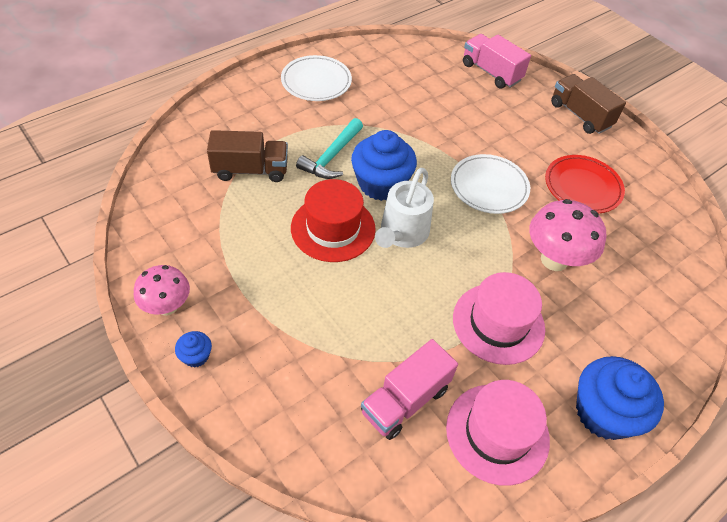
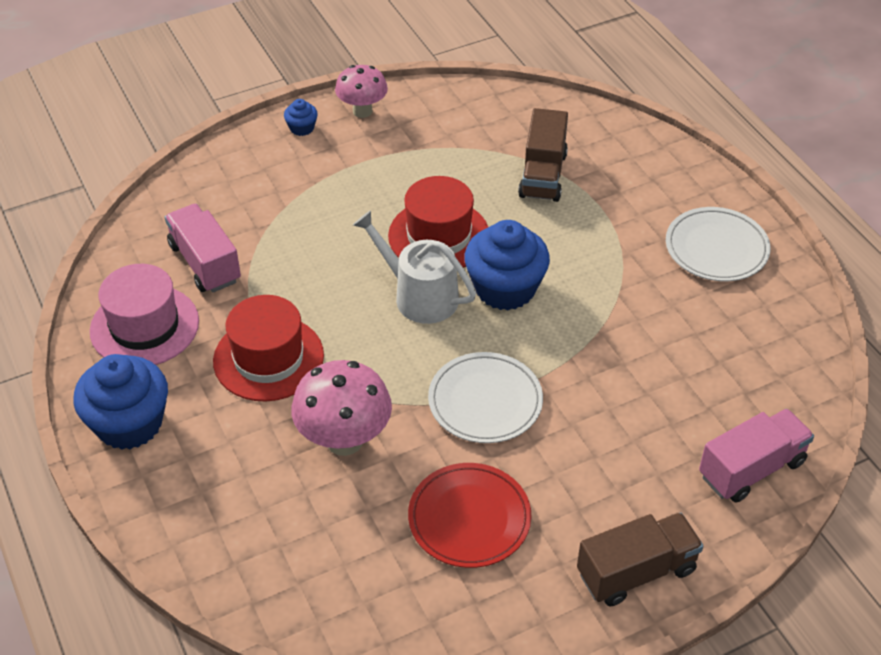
camera: 105 degrees right, 5 degrees down
turquoise hammer [296,118,363,179] -> none
pink hat [453,272,545,365] -> red hat [213,295,324,401]

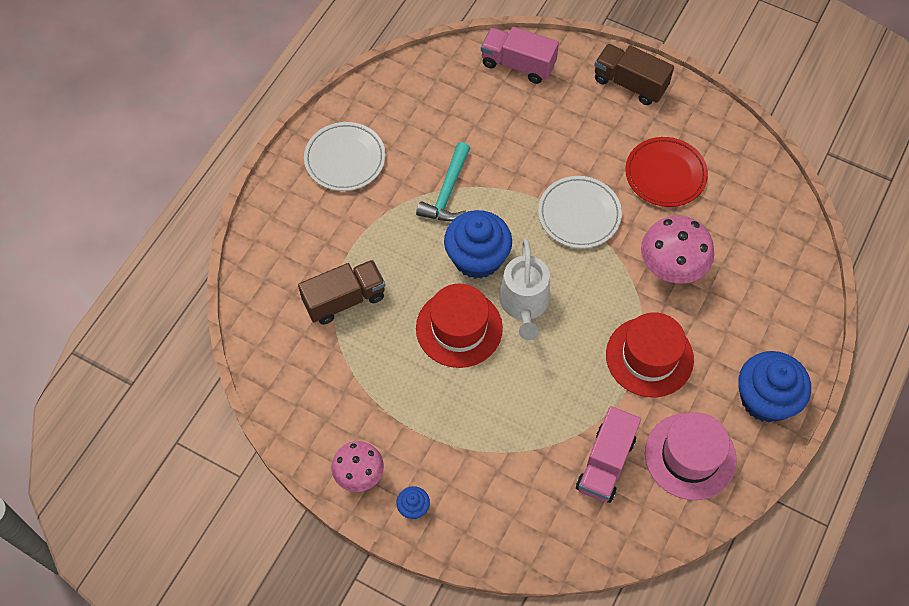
camera: 125 degrees left, 15 degrees up
none -> turquoise hammer [416,142,470,221]

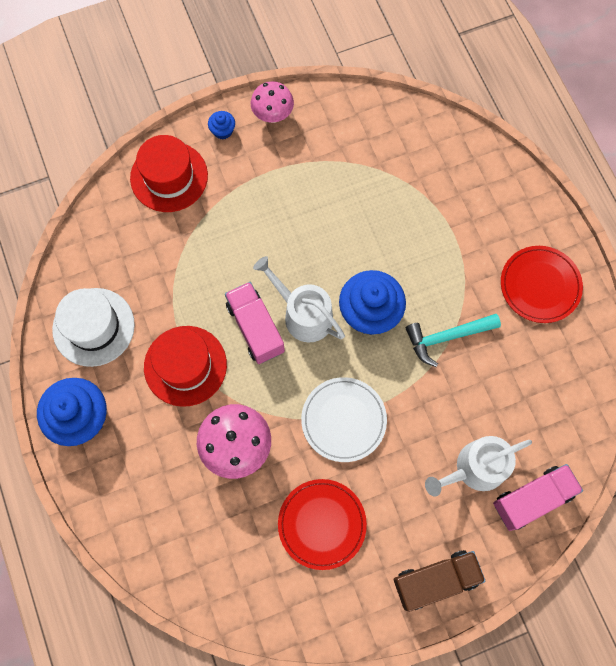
camera: 130 degrees right, 10 degrees up
brown truck [298,260,385,325] -> none
white plate [304,122,386,191] -> red plate [501,246,583,323]
turquoise hammer [416,142,470,221] -> turquoise hammer turned 75 degrees counterclockwise [406,314,501,367]
red hat [416,283,503,368] -> red hat moved to [130,135,208,212]
pink truck [576,406,641,503] -> pink truck moved to [225,282,285,364]
pink hat [645,412,737,500] -> white hat [52,288,135,367]
none -> white watering can [425,436,532,496]

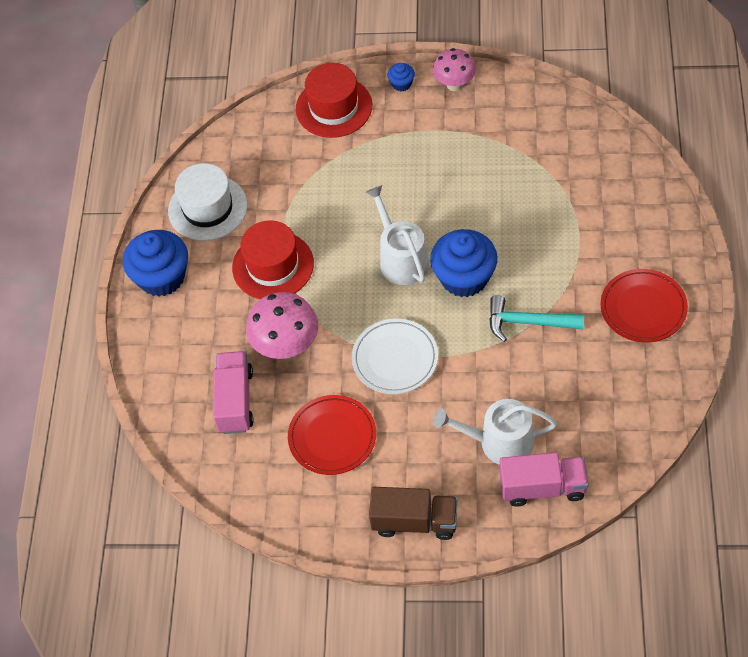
camera: 30 degrees right, 15 degrees down
pink truck [225,282,285,364] -> pink truck moved to [213,351,254,434]

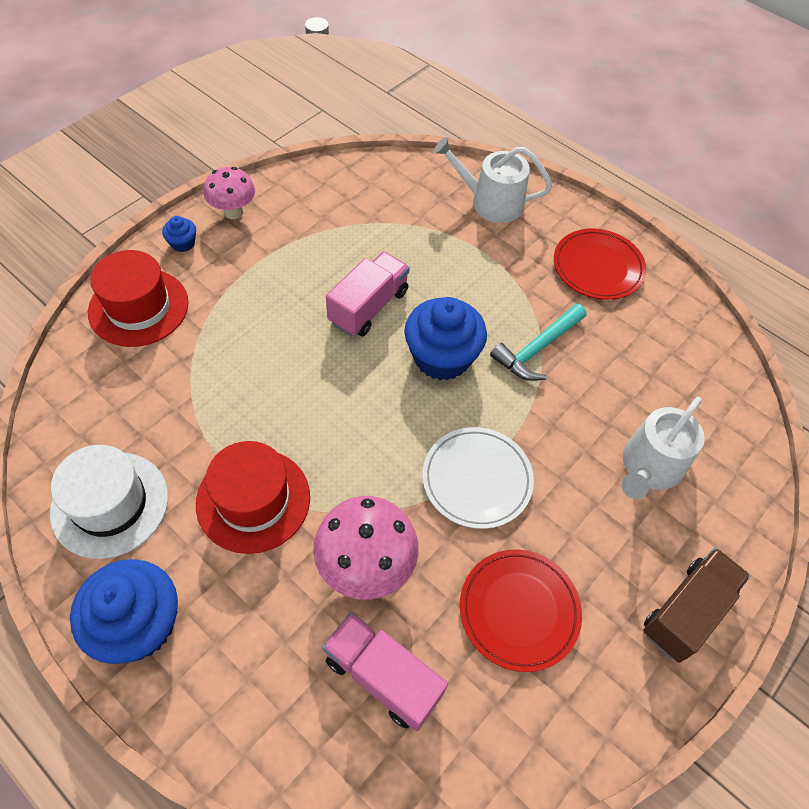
camera: 60 degrees left, 0 degrees up
white watering can [366,185,429,285] -> white watering can moved to [433,137,552,223]
pink truck [500,453,589,506] -> pink truck moved to [326,251,410,337]

